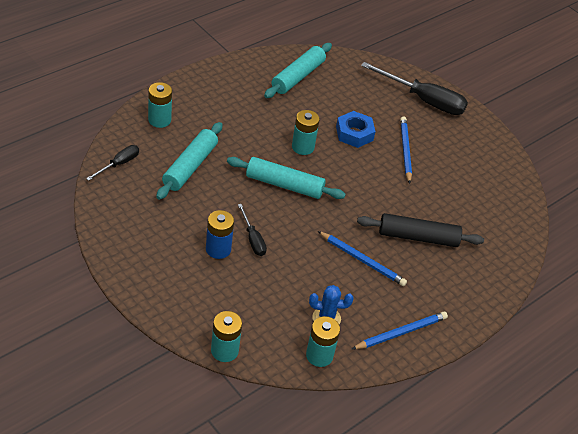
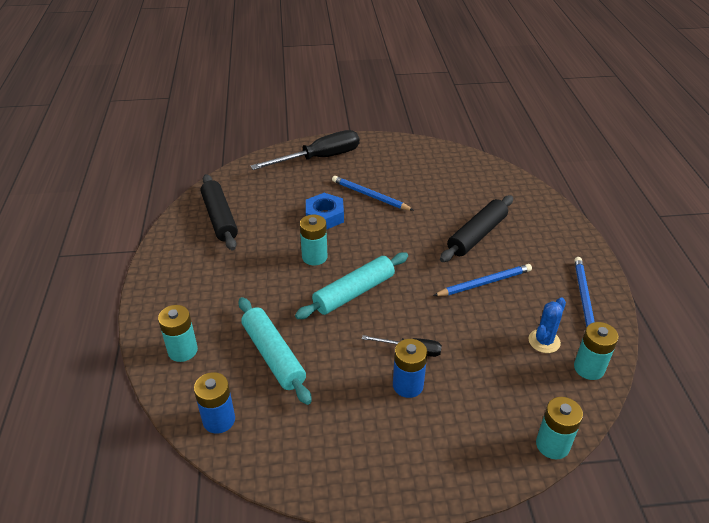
camera: 50 degrees left, 5 degrees down
black screwdriver [86,145,139,181] -> blue battery [194,372,235,434]
turquoise rolling pin [264,43,332,98] -> black rolling pin [201,174,238,250]

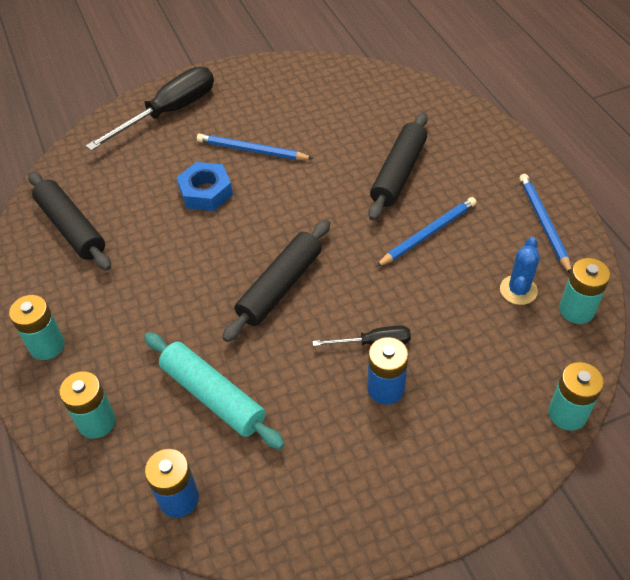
camera: 15 degrees left, 10 degrees up
turquoise rolling pin [295,252,408,319] -> black rolling pin [222,220,330,342]
turquoise battery [300,215,327,266] -> turquoise battery moved to [9,295,65,360]

